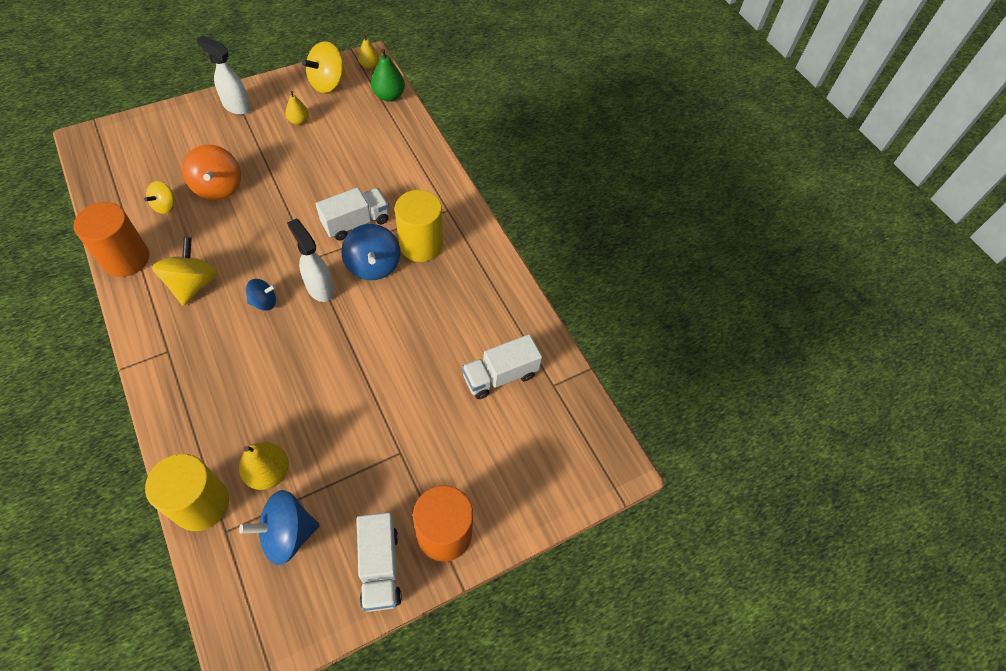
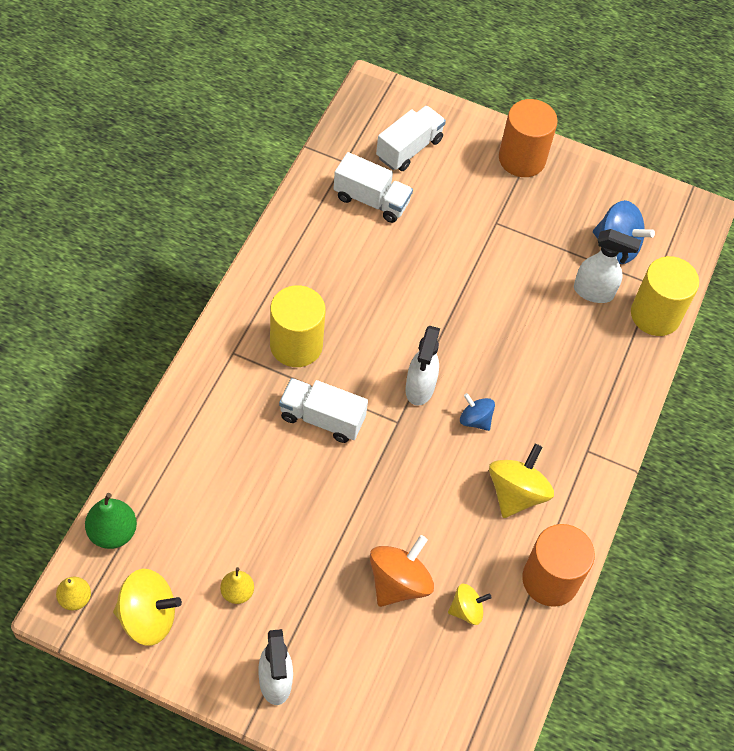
camera: 130 degrees left, 0 degrees up
yellow spinning top [152,237,218,306] -> yellow spinning top turned 150 degrees clockwise [489,444,554,518]
yellow pear [239,442,289,490] -> white spray bottle [574,229,641,303]
blue spinning top [341,224,400,280] -> none
white truck [357,512,402,612] -> white truck moved to [376,105,446,171]

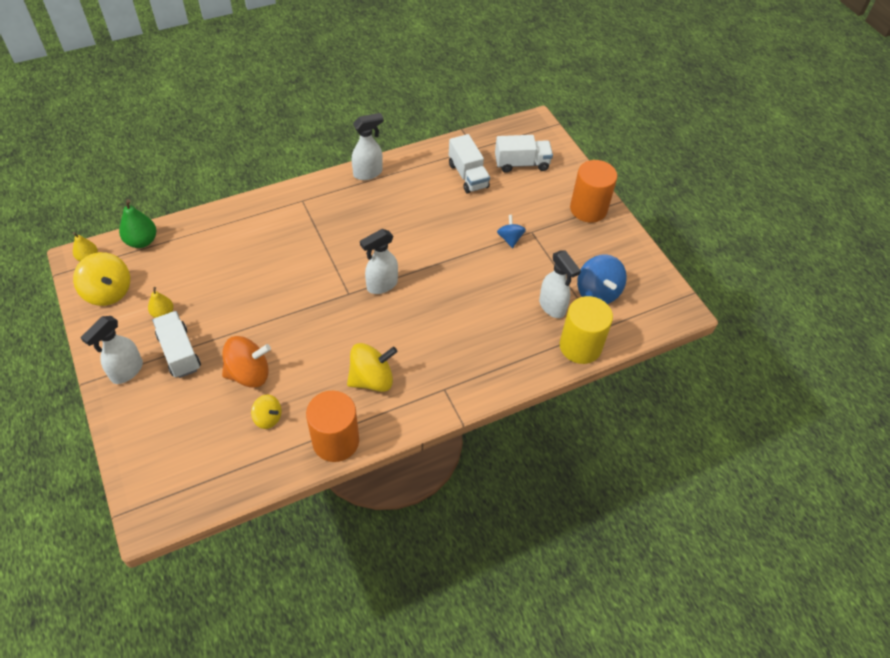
camera: 45 degrees right, 5 degrees down
yellow cylinder [270,285,325,367] -> none
white truck [279,378,368,443] -> white truck moved to [153,311,201,378]
blue spinning top [460,393,495,431] -> blue spinning top moved to [497,215,526,248]
none -> white spray bottle [352,113,384,180]

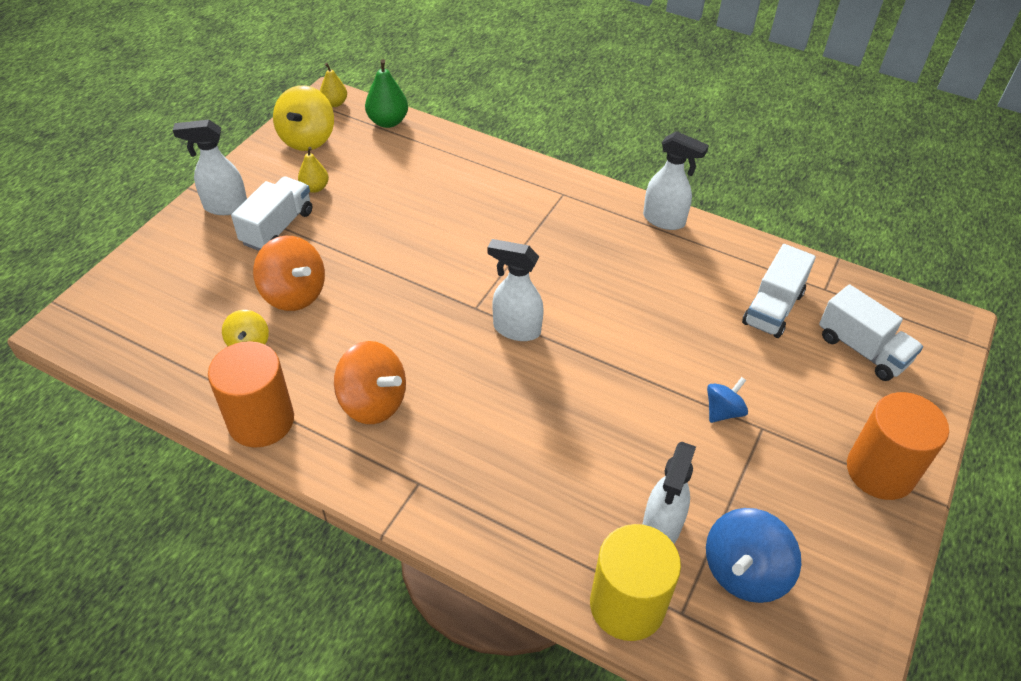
camera: 55 degrees right, 5 degrees down
yellow spinning top [347,343,398,392] -> orange spinning top [334,341,406,424]

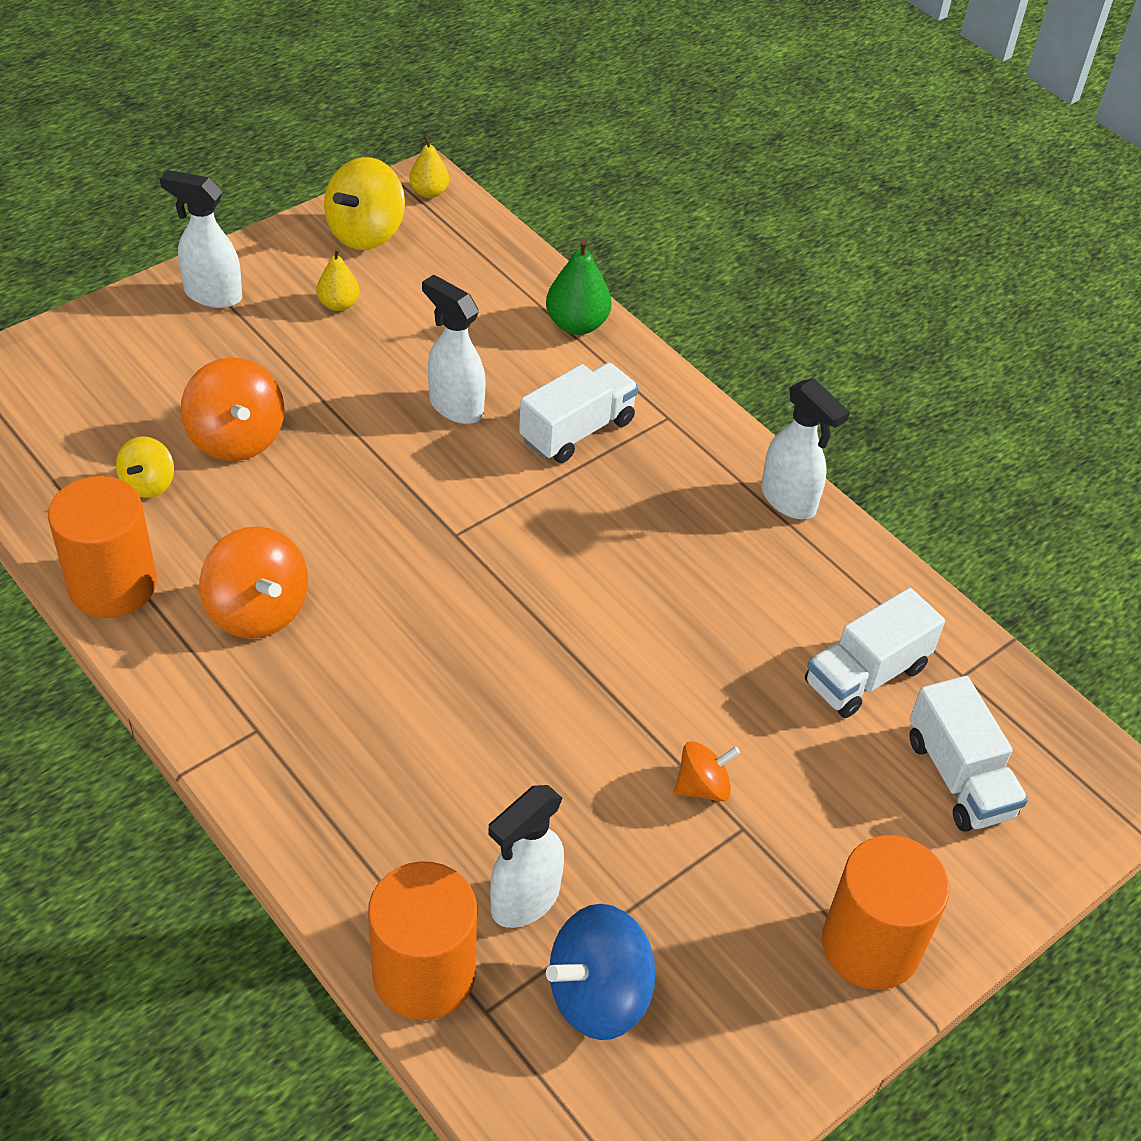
camera: 20 degrees right, 0 degrees up
white truck [231,176,312,251] -> white truck moved to [519,363,639,463]
green pear [365,59,408,128] -> green pear moved to [546,238,611,335]
white spray bottle [488,239,544,341] -> white spray bottle moved to [422,275,486,424]
yellow cylinder [590,524,681,641] -> orange cylinder [368,861,477,1020]
blue spinning top [707,377,748,423] -> orange spinning top [674,741,740,802]

